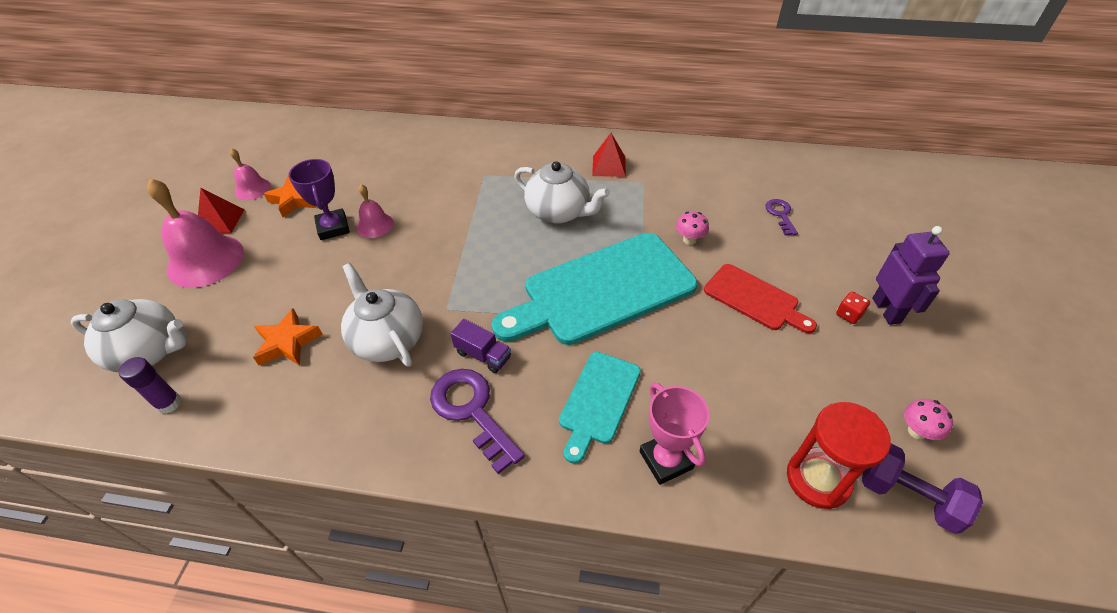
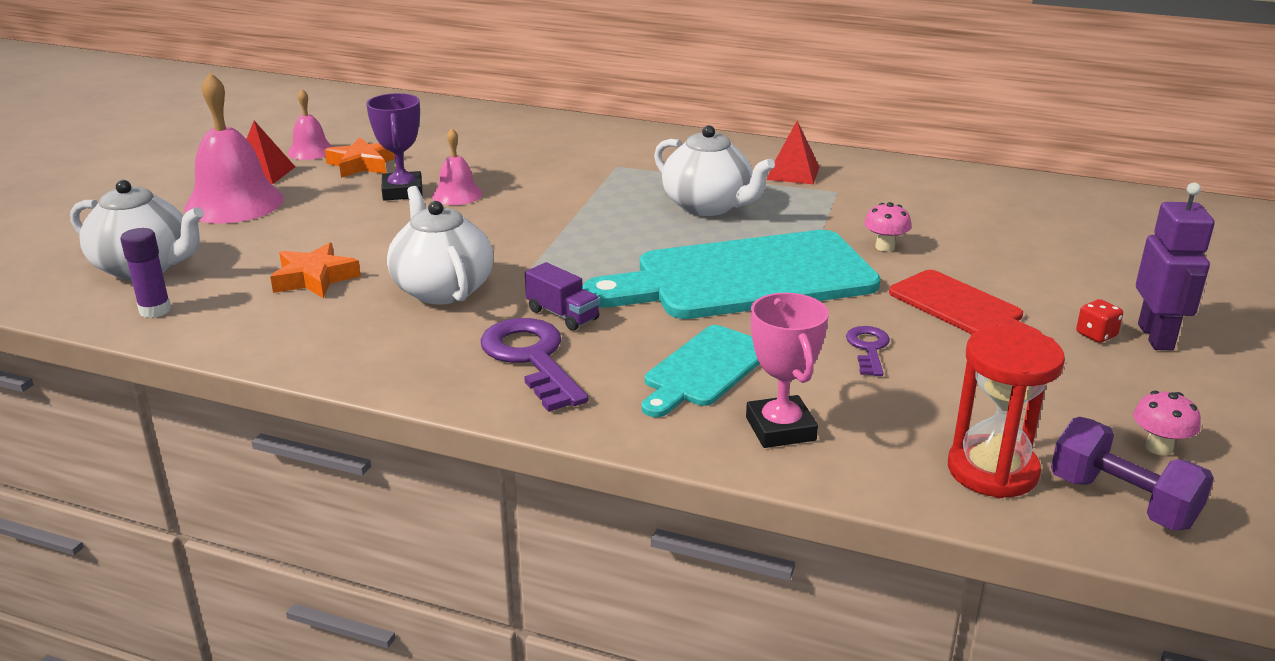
camera: 10 degrees right, 20 degrees down
purple key [766,199,798,235] -> purple key moved to [846,326,890,376]

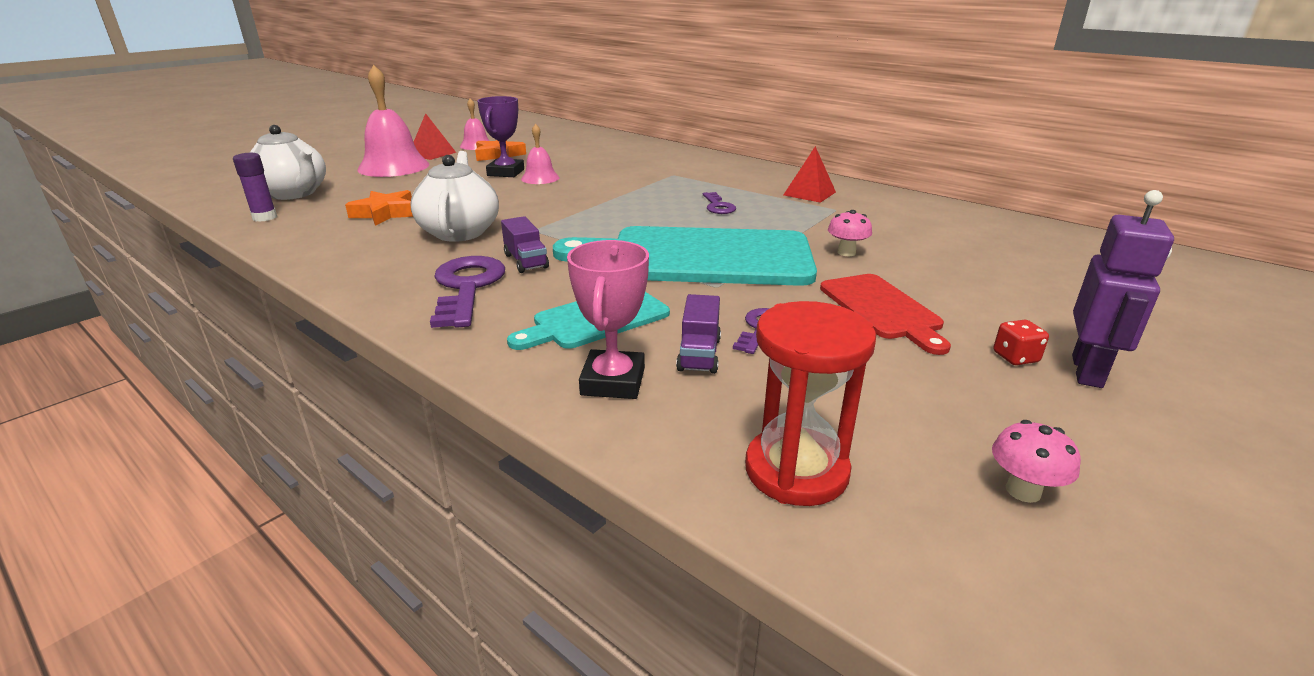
camera: 20 degrees right, 0 degrees up
white teapot [654,125,775,216] -> purple key [703,192,736,214]
purple dumbbell [1051,417,1214,530] -> none
none -> purple truck [676,294,721,374]

